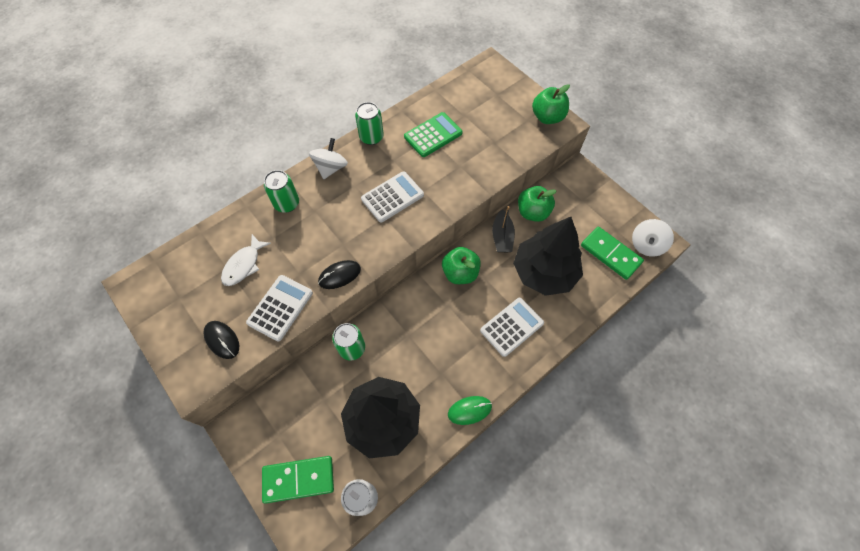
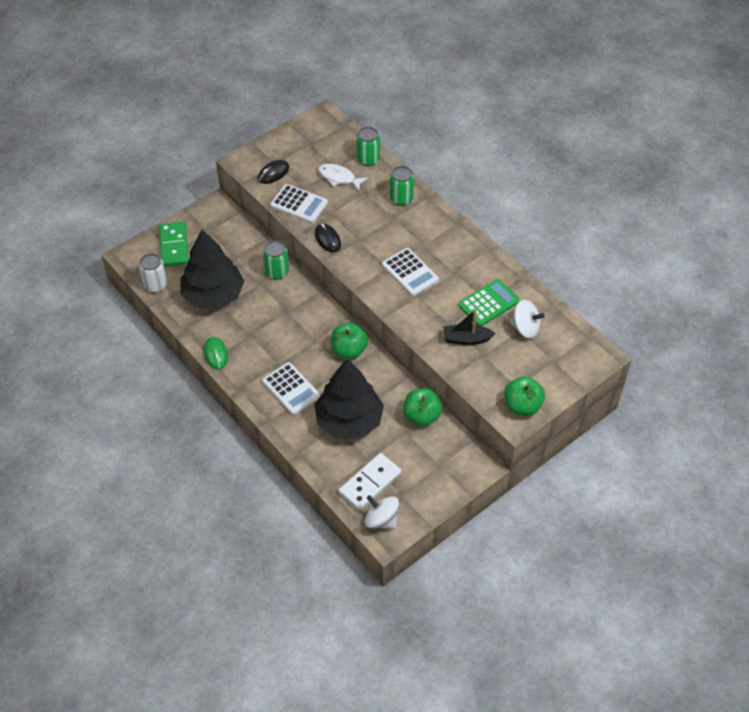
camera: 90 degrees right, 10 degrees down
white spinning top [309,138,348,179] -> white spinning top moved to [510,300,545,338]
green can [355,102,384,145] -> green can moved to [356,127,380,166]
green calculator [404,112,463,157] -> green calculator turned 90 degrees counterclockwise [459,279,520,326]
black boat [492,206,515,252] -> black boat moved to [443,309,496,345]
green domino [581,227,644,280] -> white domino [339,453,402,511]

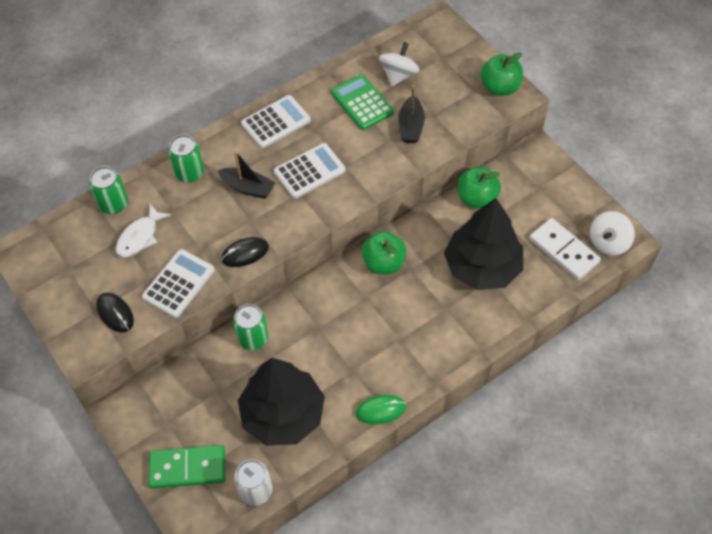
camera: 85 degrees left, 5 degrees up
white calculator [262,362,320,415] -> white calculator moved to [241,95,311,148]
none -> black boat [218,151,275,199]

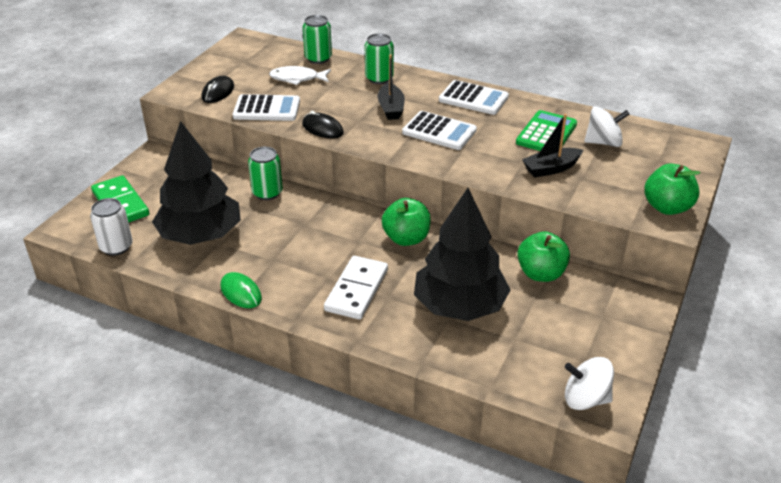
camera: 60 degrees right, 20 degrees down
white domino [529,218,601,280] -> white domino moved to [324,256,388,319]

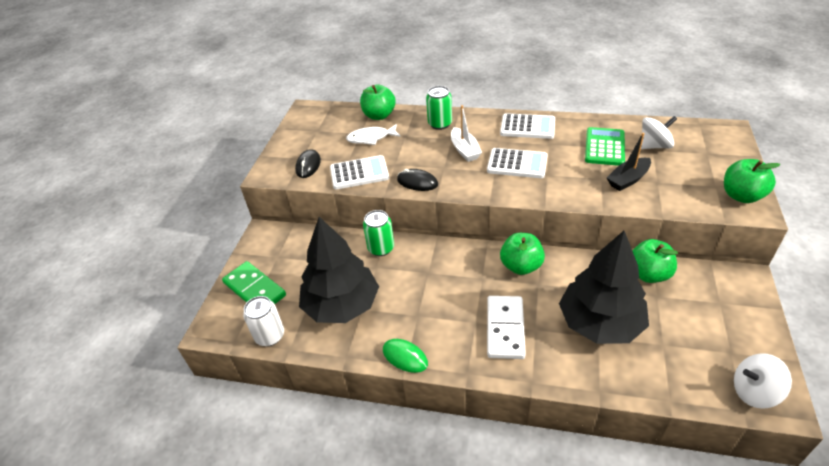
camera: 10 degrees left, 5 degrees up
green can [303,15,332,64] -> green apple [360,84,396,120]
black boat [378,54,405,120] -> white boat [451,105,482,162]

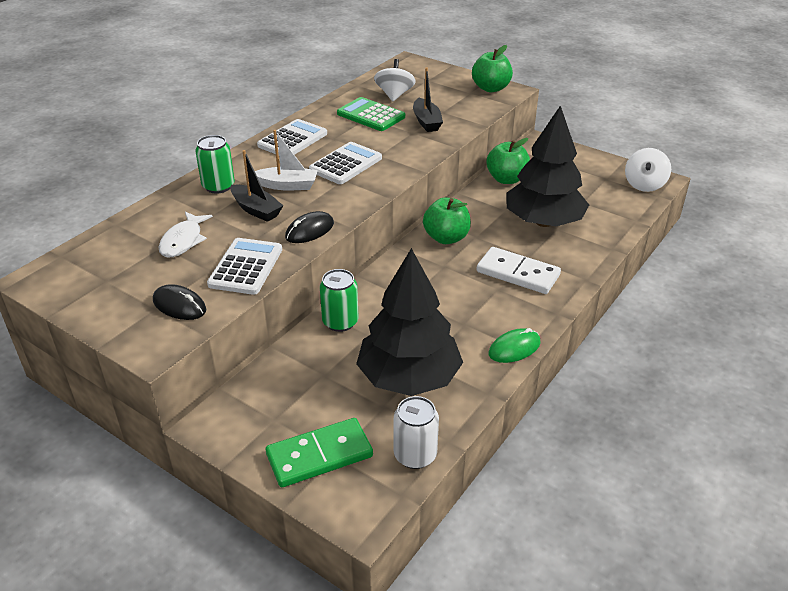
camera: 70 degrees left, 5 degrees down
green apple [360,84,396,120] -> none
none -> black boat [230,150,284,222]

